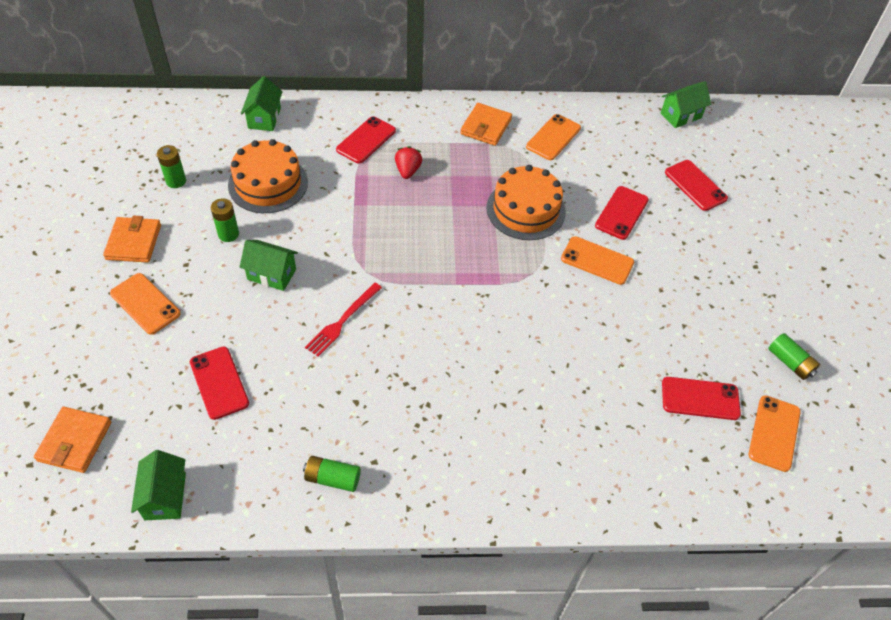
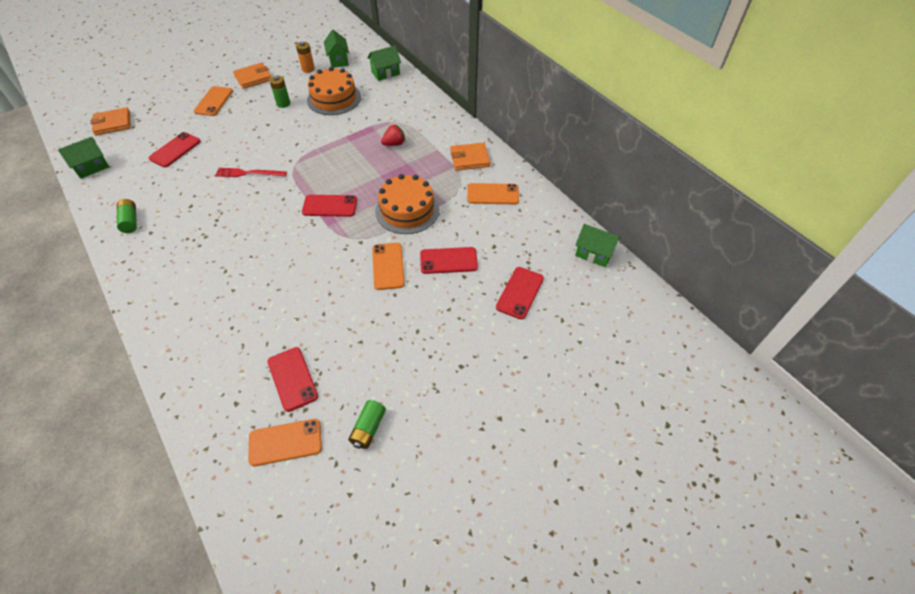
camera: 60 degrees right, 0 degrees up
green battery [157,145,186,188] -> orange battery [296,42,315,73]
green house [240,240,298,291] -> green house moved to [324,30,349,68]
red phone [336,116,396,164] -> red phone moved to [302,195,357,217]

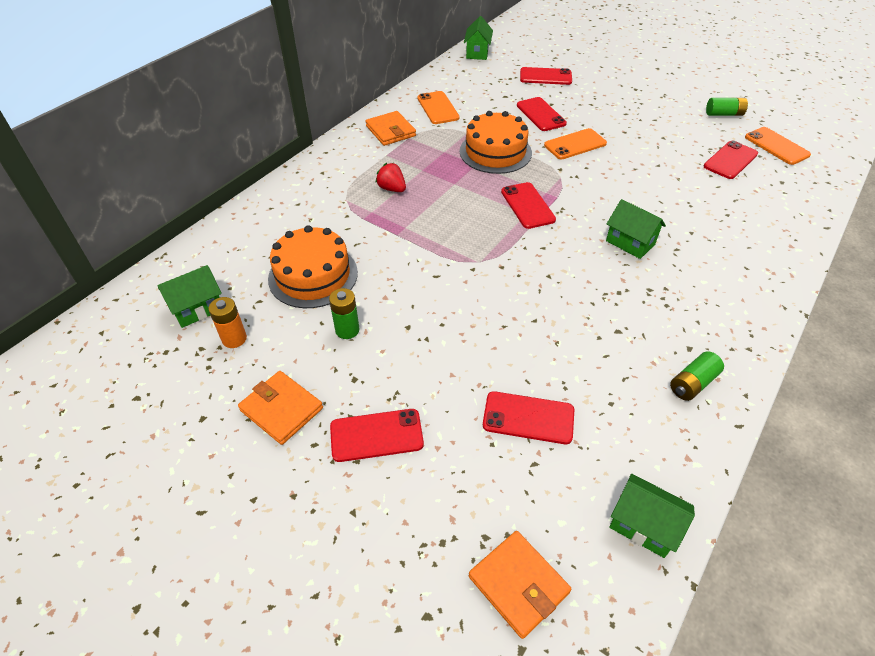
camera: 110 degrees left, 5 degrees down
orange phone [194,86,233,116] -> red phone [330,409,424,462]
red fork [215,168,287,177] -> none
green house [368,46,401,81] -> green house moved to [606,199,666,259]

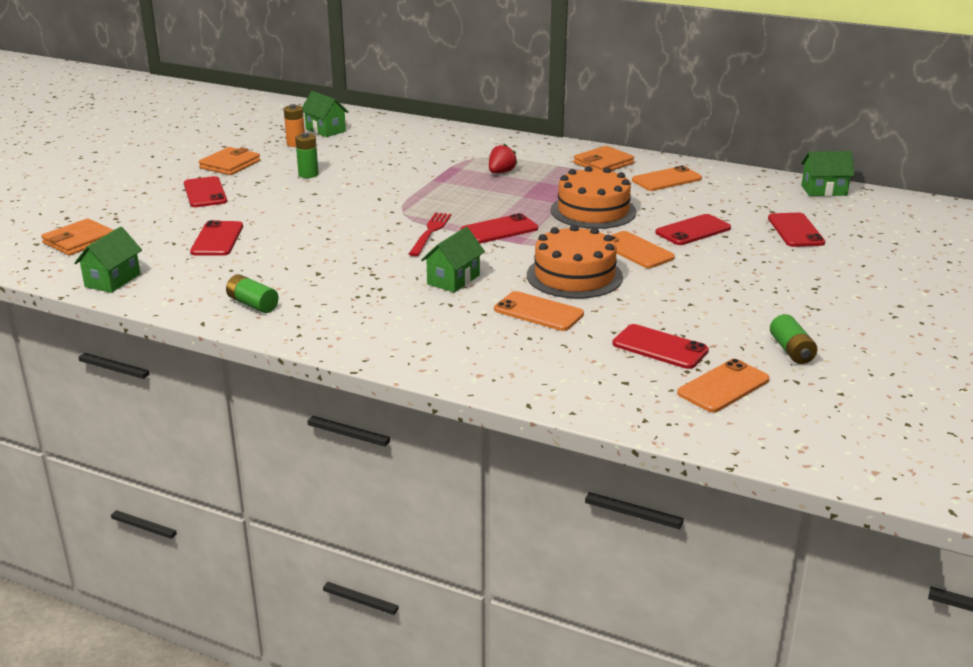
camera: 80 degrees right, 20 degrees down
orange cake [268,225,358,308] -> orange cake moved to [527,225,623,299]
none -> red fork [409,212,451,256]
none -> orange phone [494,291,584,331]

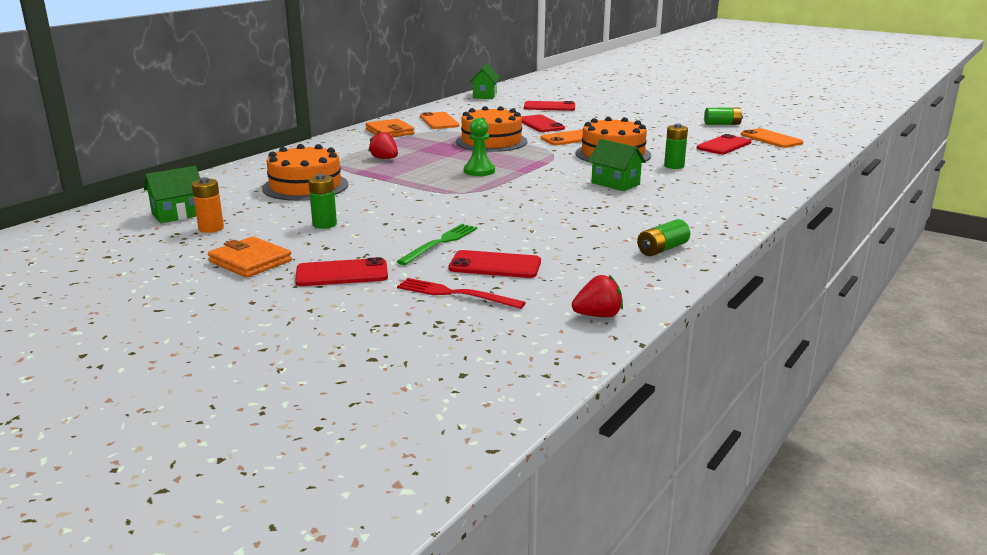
camera: 80 degrees left, 5 degrees down
orange wallet [41,218,114,256] -> none
green house [74,227,142,293] -> red strawberry [572,275,623,317]
red fork [409,212,451,256] -> red fork moved to [397,278,526,309]
red phone [460,213,538,244] -> none
orange phone [494,291,584,331] -> green battery [664,123,688,169]
none -> orange cake [262,144,348,201]
none -> green fork [396,224,477,265]
none -> green pawn [464,118,495,176]

